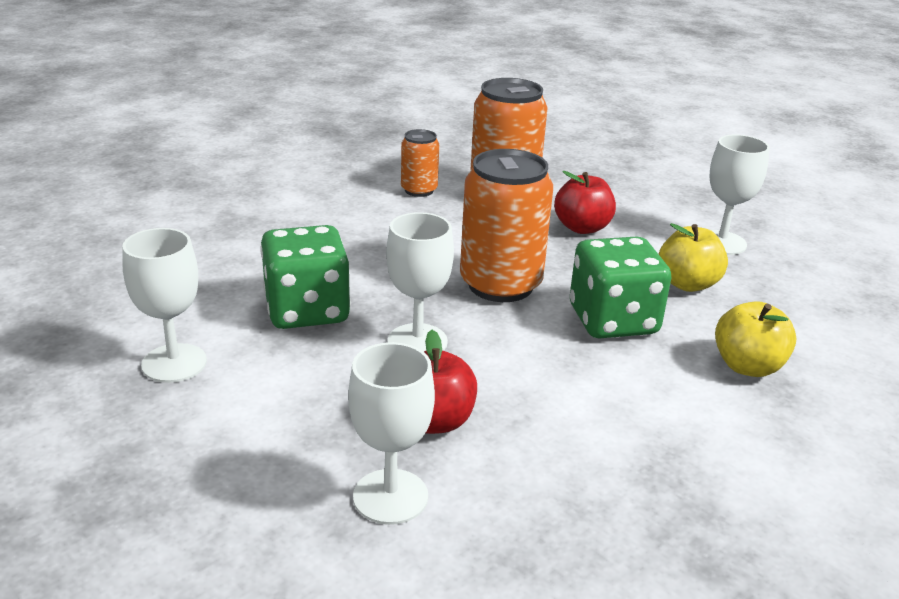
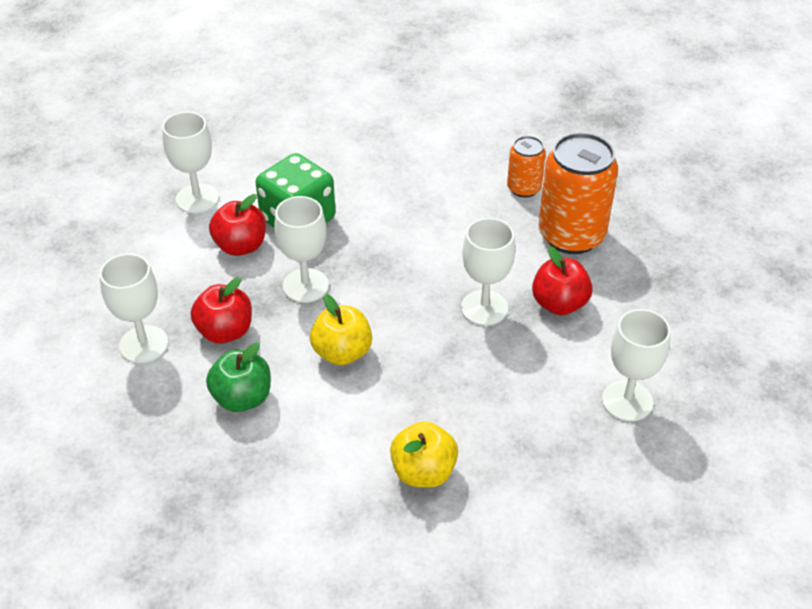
camera: 60 degrees right, 15 degrees up
orange can [460,149,553,302] -> none
green dice [570,236,671,339] -> none
yellow apple [659,223,728,292] -> yellow apple moved to [310,294,372,365]
none -> green apple [206,342,271,412]
none -> red apple [209,194,266,256]
none -> white goblet [461,218,515,326]

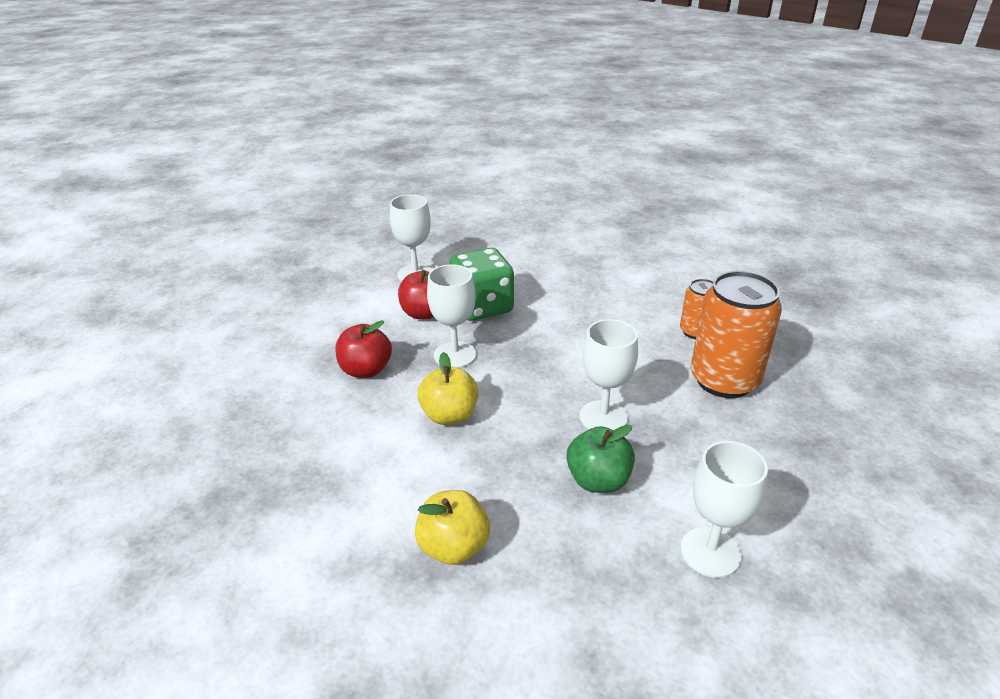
camera: 25 degrees right, 10 degrees down
white goblet [100,253,168,363] -> none
green apple [206,342,271,412] -> green apple moved to [566,425,635,493]
red apple [532,246,593,315] -> none

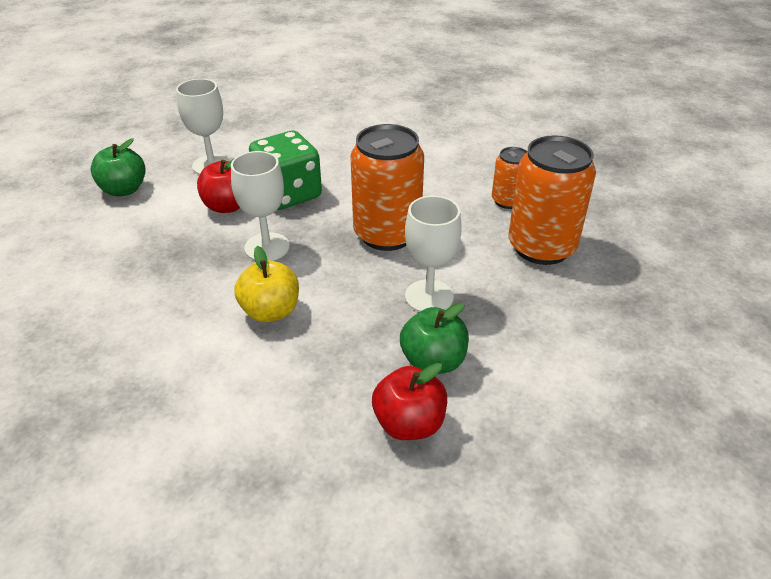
camera: 10 degrees left, 5 degrees up
red apple [335,320,392,378] -> red apple moved to [372,363,447,440]
yellow apple [415,490,490,565] -> none
white goblet [681,441,768,578] -> none
none -> green apple [91,138,146,196]
none -> orange can [351,124,424,251]

